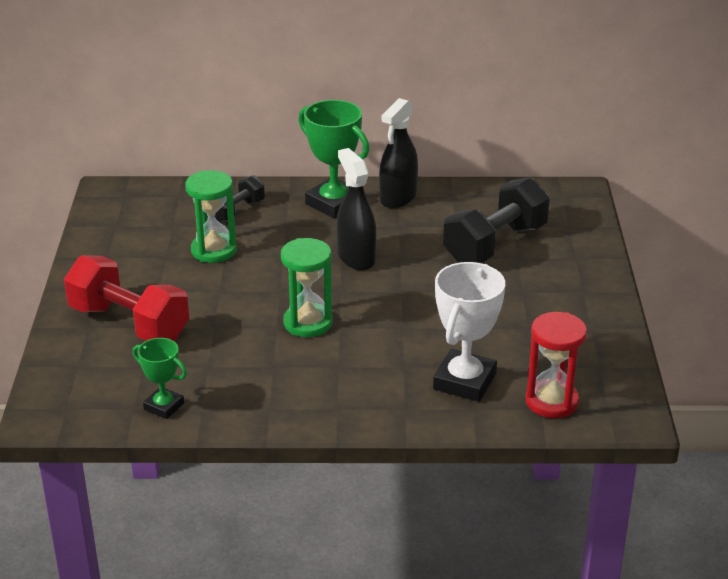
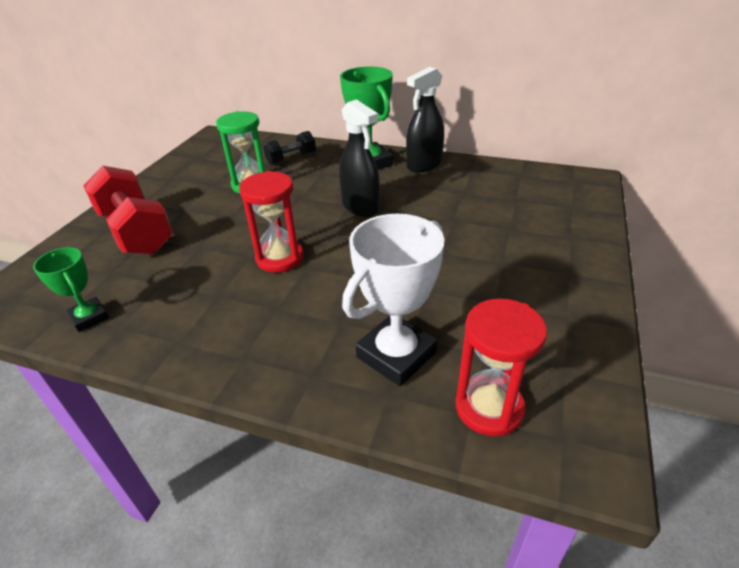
camera: 20 degrees right, 5 degrees up
green hourglass [281,238,333,337] -> red hourglass [239,171,304,273]
black spray bottle [337,148,376,270] -> black spray bottle turned 150 degrees clockwise [339,99,380,217]
black dumbbell [443,177,550,263] -> none

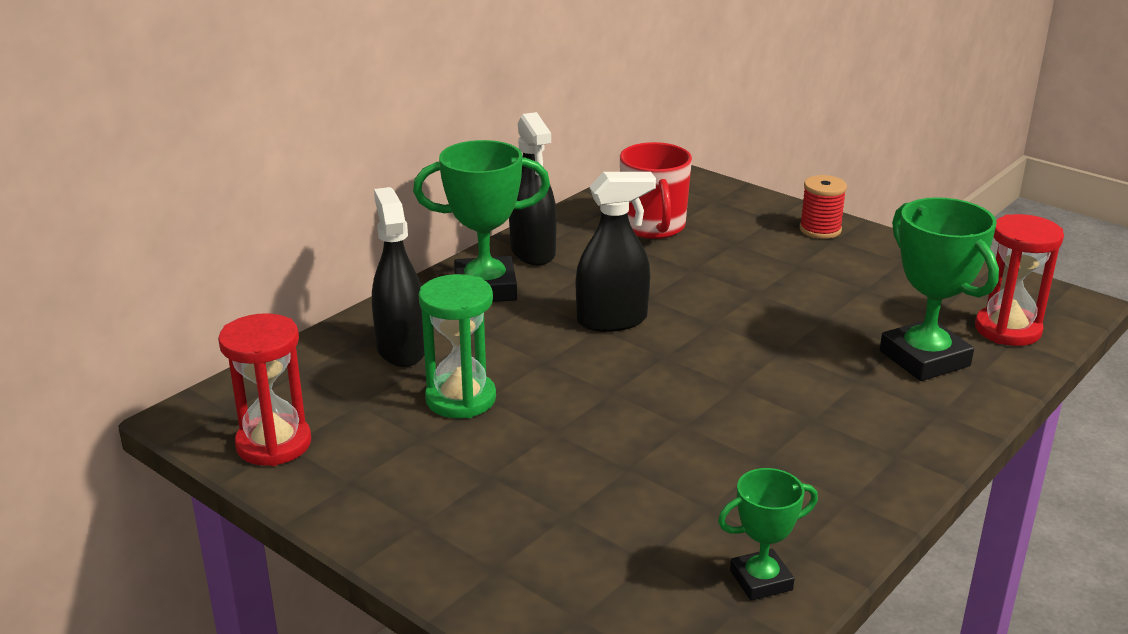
camera: 70 degrees left, 10 degrees down
red dumbbell [83,166,174,255] -> none
red hourglass [239,171,304,273] -> red hourglass moved to [218,313,311,466]
black dumbbell [263,131,316,165] -> black spray bottle [372,187,425,367]
white trophy [342,214,445,386] -> green trophy [880,197,999,381]
none -> red mug [620,142,692,239]
none -> red spool [800,175,847,239]

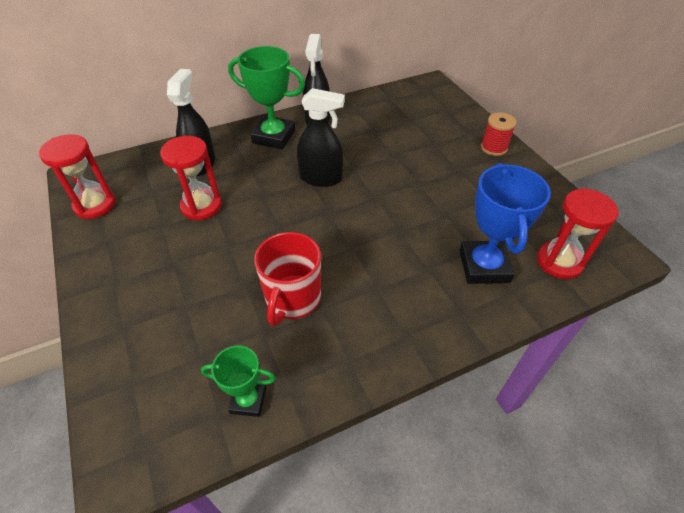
camera: 25 degrees right, 20 degrees up
green hourglass [419,274,496,418] -> red hourglass [160,136,222,221]
red mug [620,142,692,239] -> red mug moved to [254,232,321,326]
green trophy [880,197,999,381] -> blue trophy [459,163,551,284]

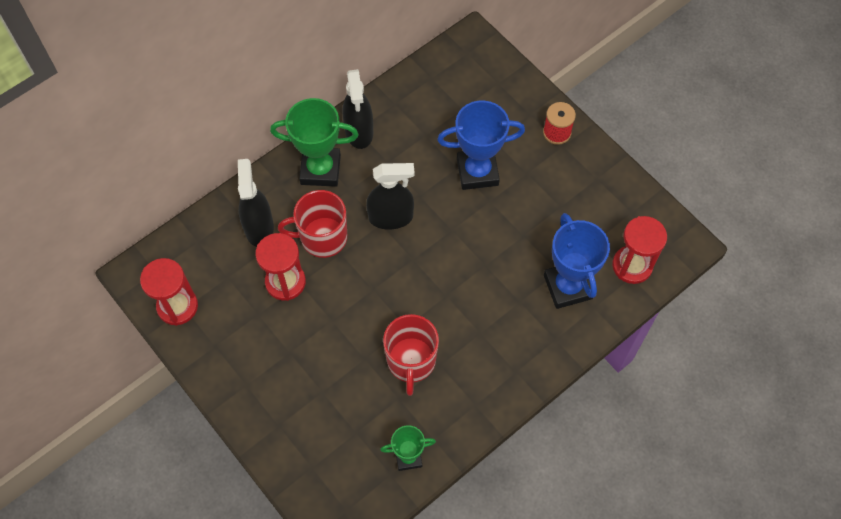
camera: 15 degrees left, 15 degrees up
none -> red mug [278,190,347,258]
none -> blue trophy [437,101,525,190]

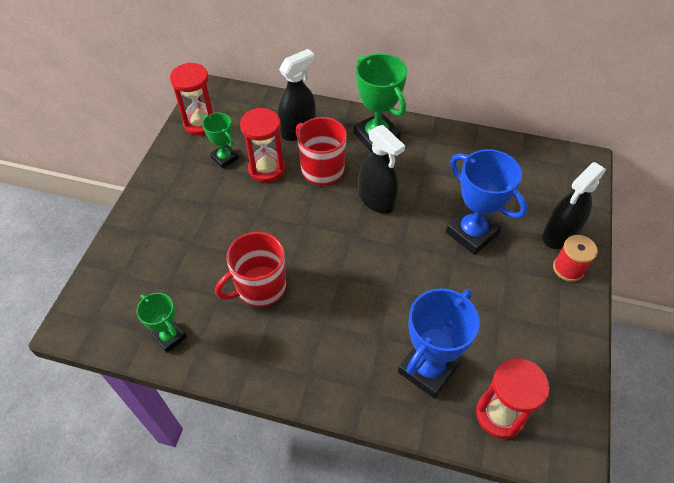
camera: 55 degrees right, 10 degrees down
black spray bottle [343,69,373,149] -> black spray bottle moved to [543,162,606,249]
none -> green trophy [202,113,239,169]

